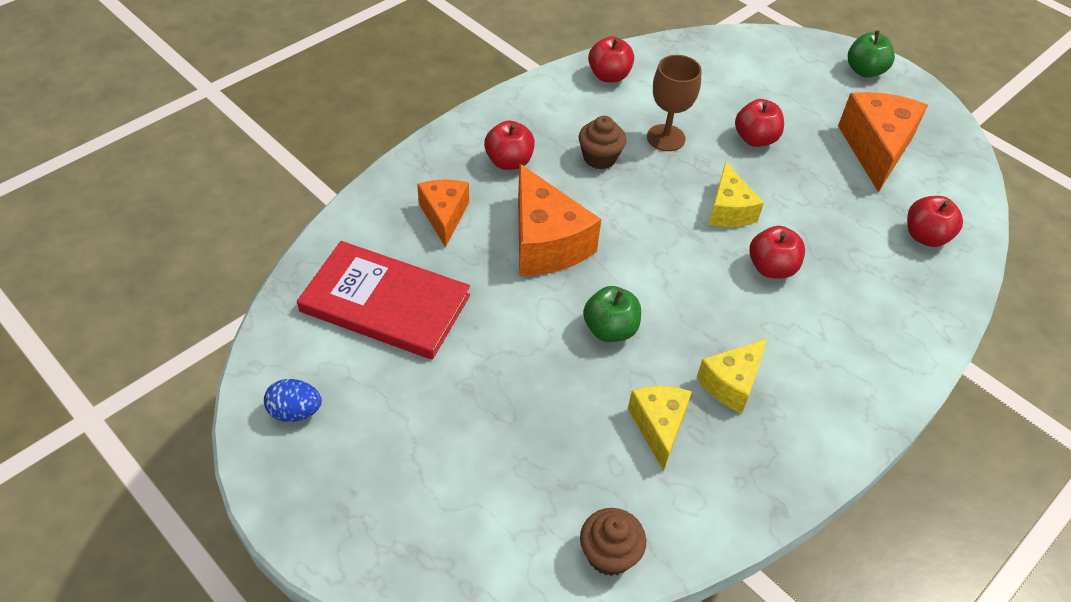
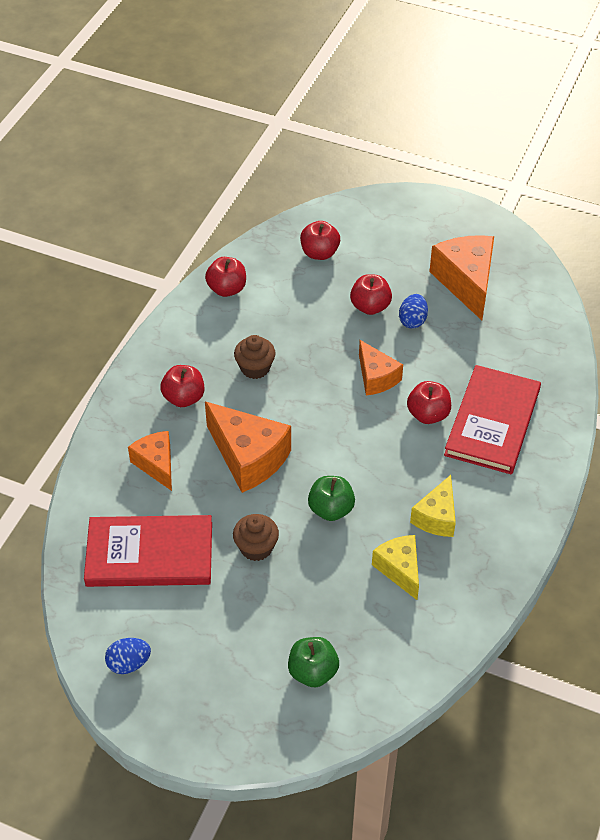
camera: 20 degrees left, 0 degrees up
brown cupcake [580,508,646,576] -> brown cupcake moved to [233,514,279,561]
brown goblet [647,55,702,151] -> none
yellow cheese [709,162,764,227] -> orange cheese [359,340,403,395]
green apple [848,30,895,78] -> green apple moved to [288,637,339,687]
red apple [907,196,963,247] -> red apple moved to [300,221,340,260]
none -> blue egg [399,294,428,329]
none -> red book [444,365,541,474]

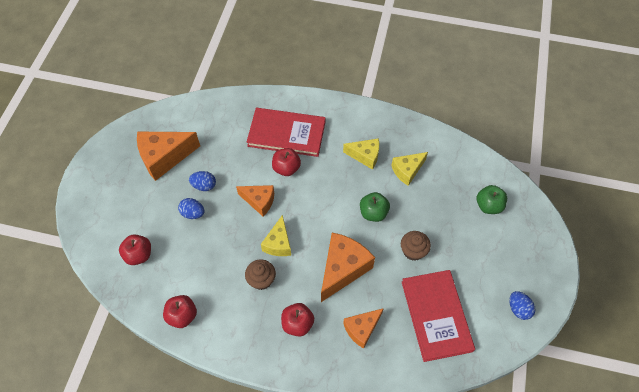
camera: 100 degrees left, 10 degrees up
red apple [350,274,392,315] -> blue egg [178,198,204,219]
orange cheese [359,340,403,395] -> orange cheese turned 60 degrees clockwise [236,185,274,216]
none -> yellow cheese [261,215,291,256]

